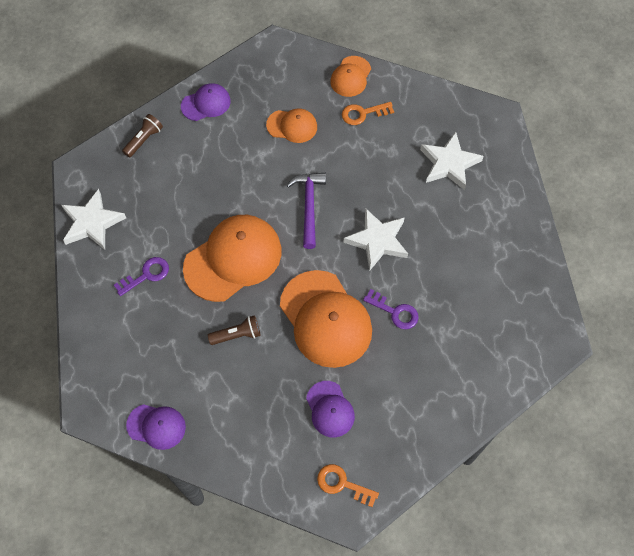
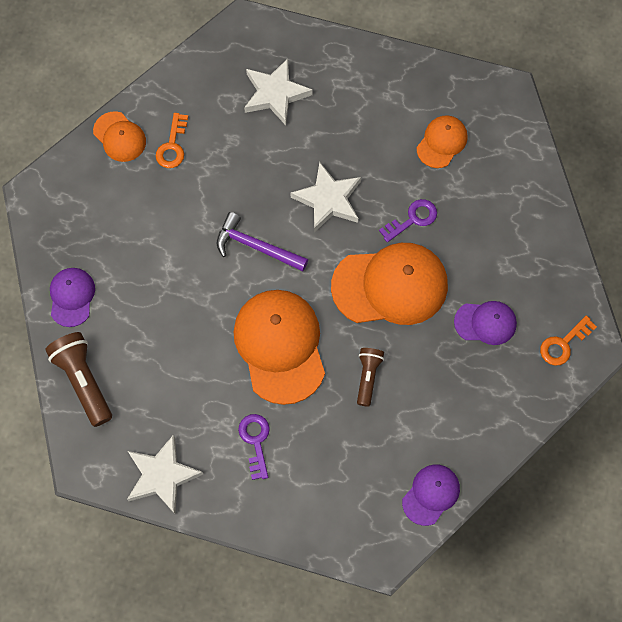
camera: 65 degrees left, 5 degrees up
brown flashlight [122,114,163,157] -> brown flashlight [45,332,112,427], size x1.63
orange cap [266,109,317,143] -> orange cap moved to [417,115,468,168]

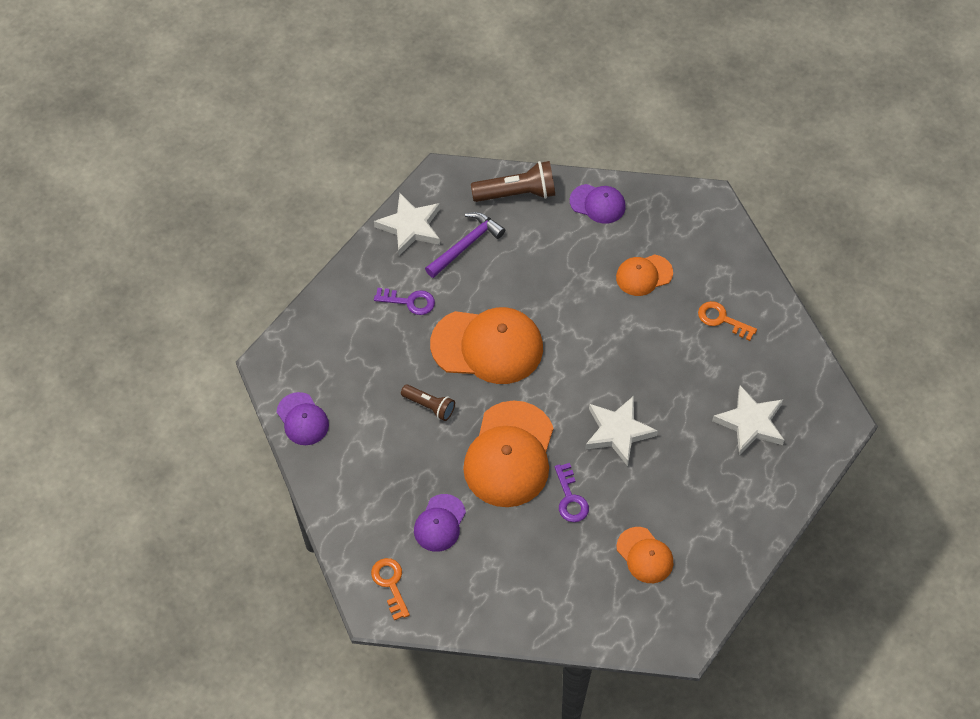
camera: 110 degrees right, 10 degrees down
orange cap [93,111,146,162] -> orange cap moved to [616,254,673,296]
purple hammer [217,212,308,271] -> purple hammer moved to [425,212,505,278]

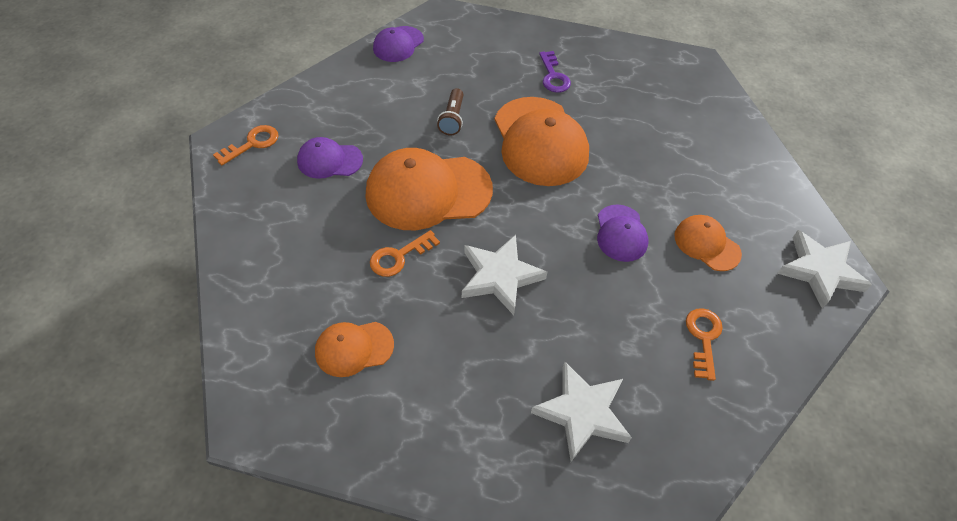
camera: 65 degrees right, 5 degrees down
white star [374,193,440,256] -> white star moved to [777,230,872,309]
purple hammer [425,212,505,278] -> none
brown flashlight [471,161,555,202] -> none
purple key [555,463,589,522] -> orange key [370,230,440,277]
purple cap [570,184,626,224] -> purple cap moved to [597,205,648,262]
orange cap [617,527,673,583] -> orange cap turned 45 degrees clockwise [315,322,394,377]

